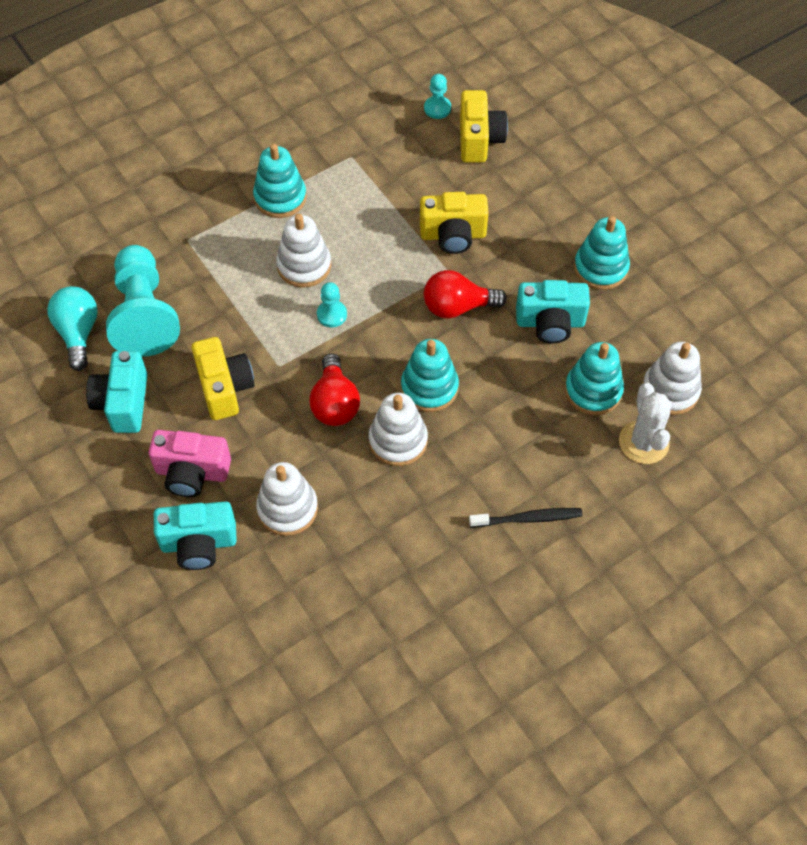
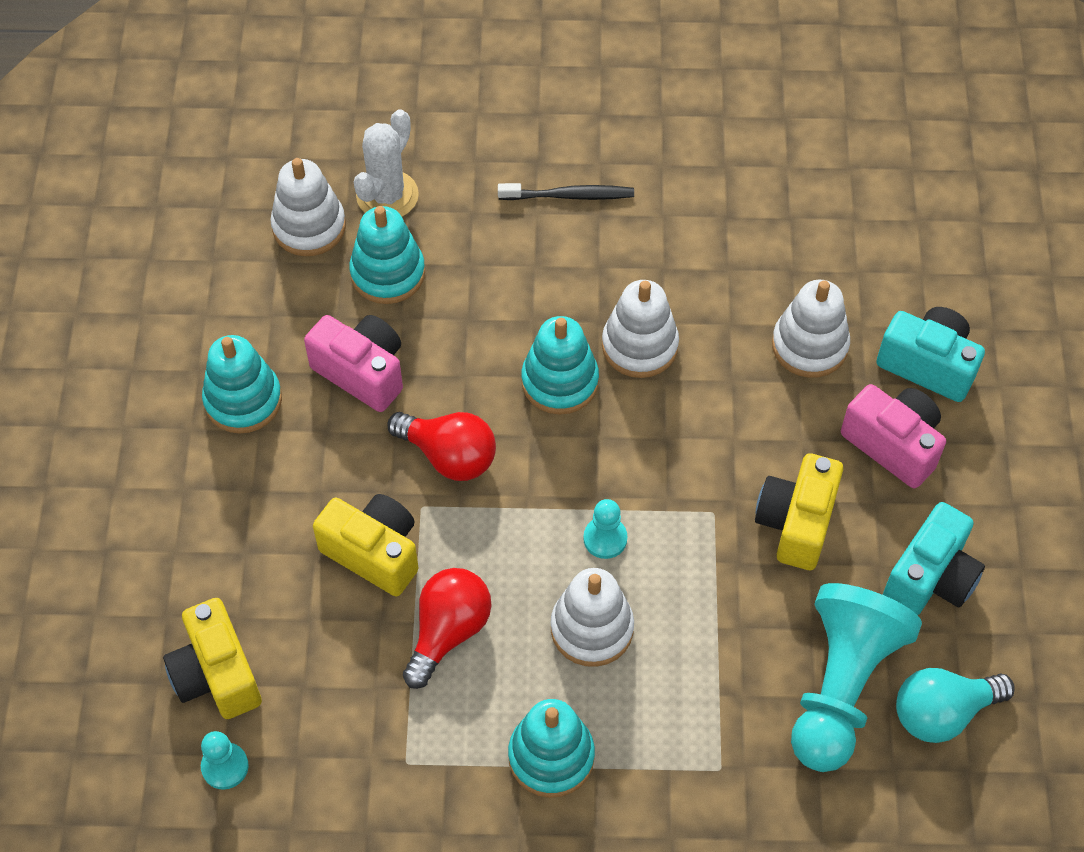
camera: 145 degrees left, 0 degrees up
turquoise light bulb [47,286,98,371] -> turquoise light bulb turned 45 degrees clockwise [896,668,1015,743]
red light bulb [309,354,360,426] -> red light bulb moved to [403,568,492,689]
yellow camera [460,90,508,162] -> yellow camera turned 60 degrees counterclockwise [163,598,262,719]
black toothbrush [469,508,583,527] -> black toothbrush turned 150 degrees clockwise [498,183,634,200]
turquoise camera [516,280,590,343] -> pink camera [304,315,403,412]

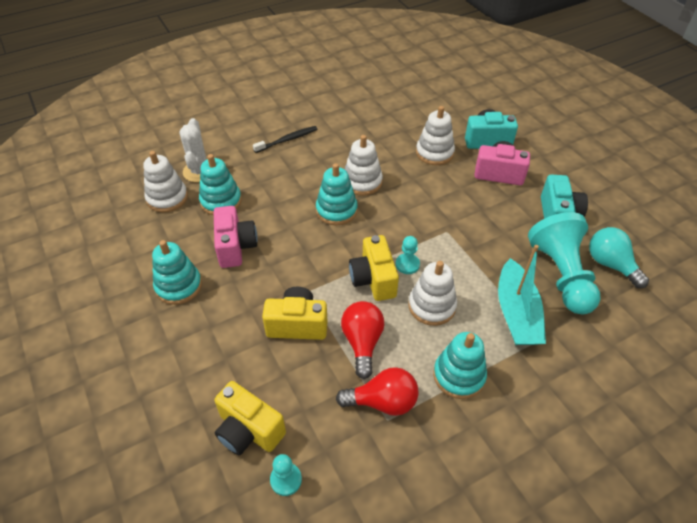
camera: 30 degrees left, 10 degrees down
pink camera [304,315,403,412] -> pink camera turned 75 degrees clockwise [214,206,258,268]
red light bulb [387,412,496,481] -> red light bulb moved to [336,367,419,416]
yellow camera [755,453,843,570] -> yellow camera moved to [349,235,399,301]
turquoise light bulb [896,668,1015,743] -> turquoise light bulb turned 105 degrees clockwise [589,227,649,288]
none -> turquoise boat [498,245,546,345]

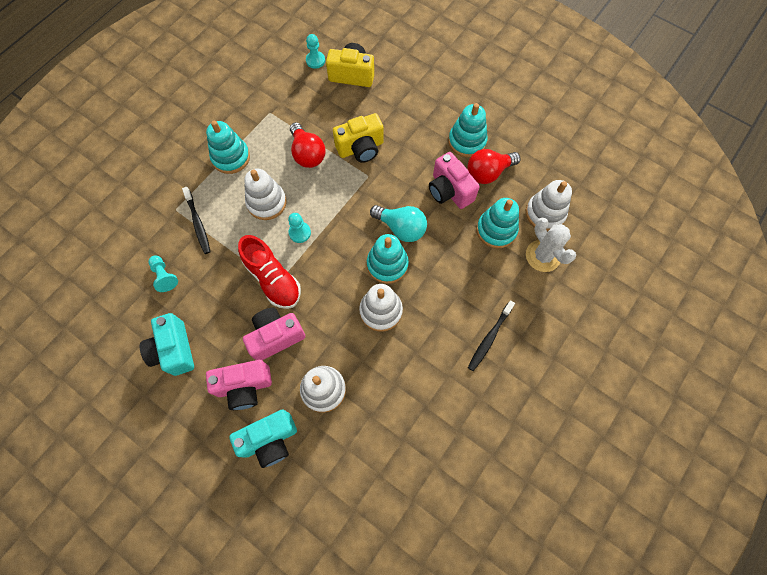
camera: 155 degrees right, 20 degrees up
red light bulb [336,367,419,416] -> red light bulb moved to [467,149,521,184]
yellow camera [349,235,399,301] -> none
turquoise boat [498,245,546,345] -> black toothbrush [182,187,210,254]
turquoise pawn [528,212,601,315] -> turquoise pawn [148,255,178,292], size x0.43
turquoise light bulb [589,227,649,288] -> turquoise light bulb moved to [370,205,427,242]
none -> red shoe [238,235,301,309]
none -> pink camera [243,308,305,360]

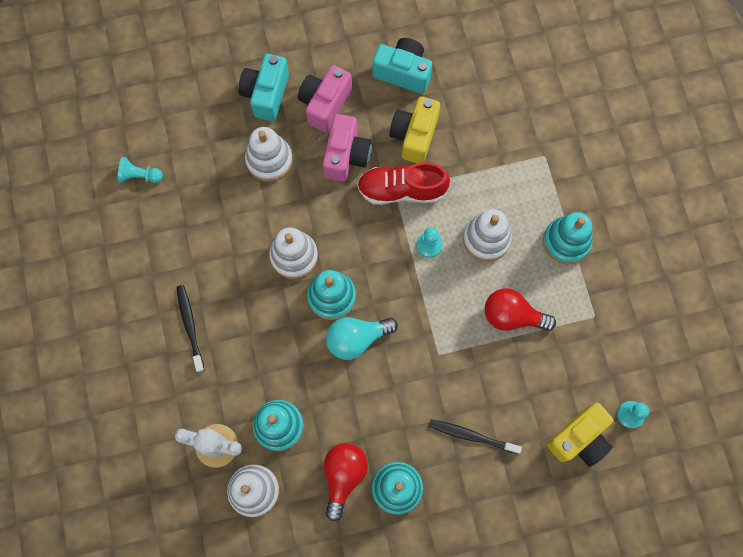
camera: 130 degrees right, 5 degrees up
turquoise pawn [148,255,178,292] -> turquoise pawn moved to [118,157,163,183]
black toothbrush [182,187,210,254] -> black toothbrush moved to [429,419,522,454]
yellow camera [333,113,384,163] -> yellow camera moved to [389,96,440,163]
pink camera [429,152,480,209] -> none

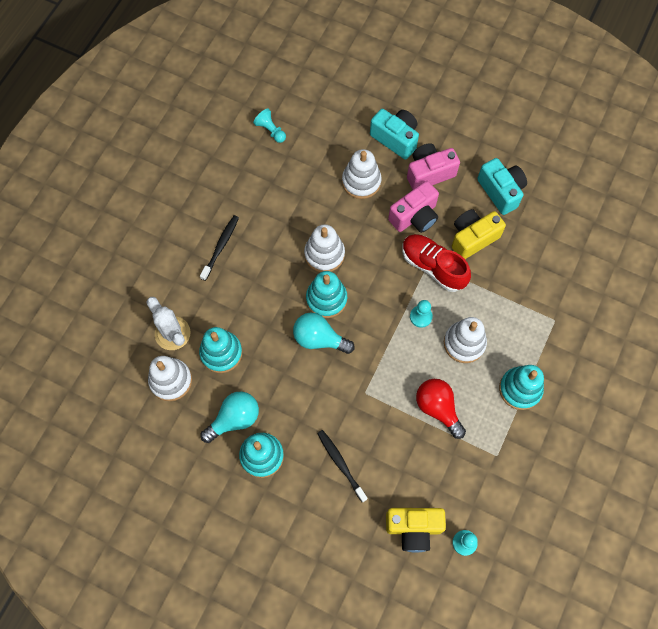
camera: 40 degrees right, 5 degrees down
turquoise camera [239,54,289,121] -> turquoise camera turned 75 degrees clockwise [370,109,419,159]
red light bulb [324,443,368,521] -> turquoise light bulb [201,392,259,443]

